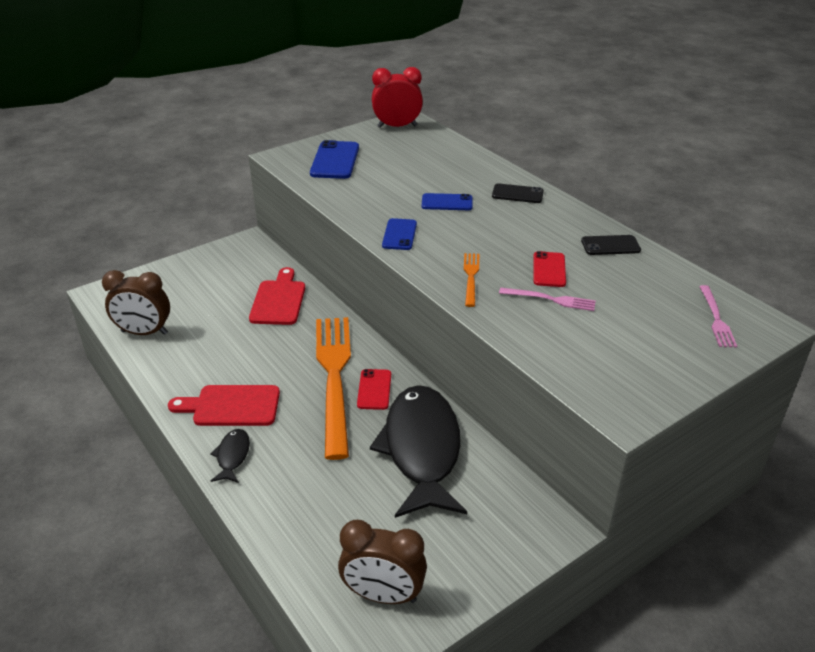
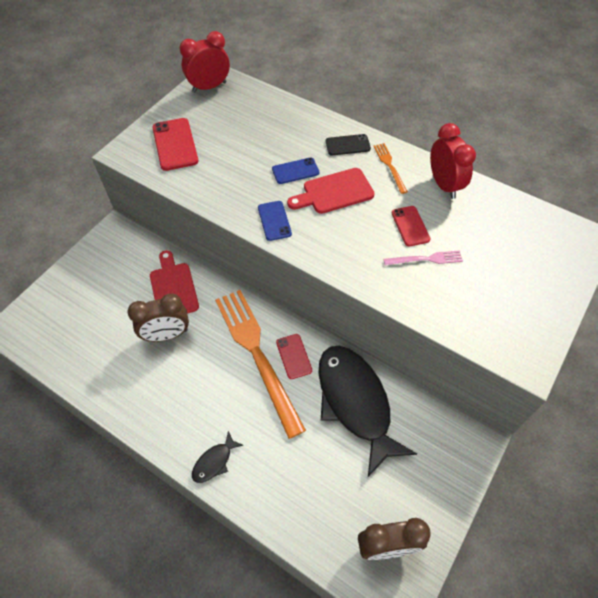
camera: 20 degrees left, 20 degrees up
brown clock [102,270,170,335] -> brown clock moved to [128,294,189,342]
red cutting board [168,385,280,426] -> red cutting board moved to [287,168,375,214]
black fish [210,429,250,483] -> black fish turned 120 degrees counterclockwise [192,431,243,483]
blue phone [310,140,359,179] -> red phone [152,118,199,171]
orange fork [464,253,479,307] -> orange fork moved to [373,143,408,194]
black phone [581,235,641,255] -> red clock [430,123,476,199]
pink fork [699,285,737,348] -> none

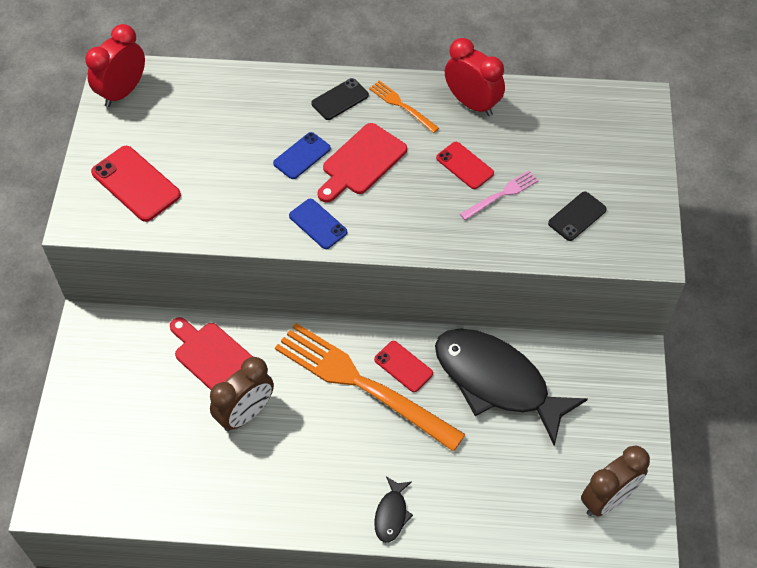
camera: 30 degrees left, 0 degrees up
none -> black phone [548,192,607,241]

